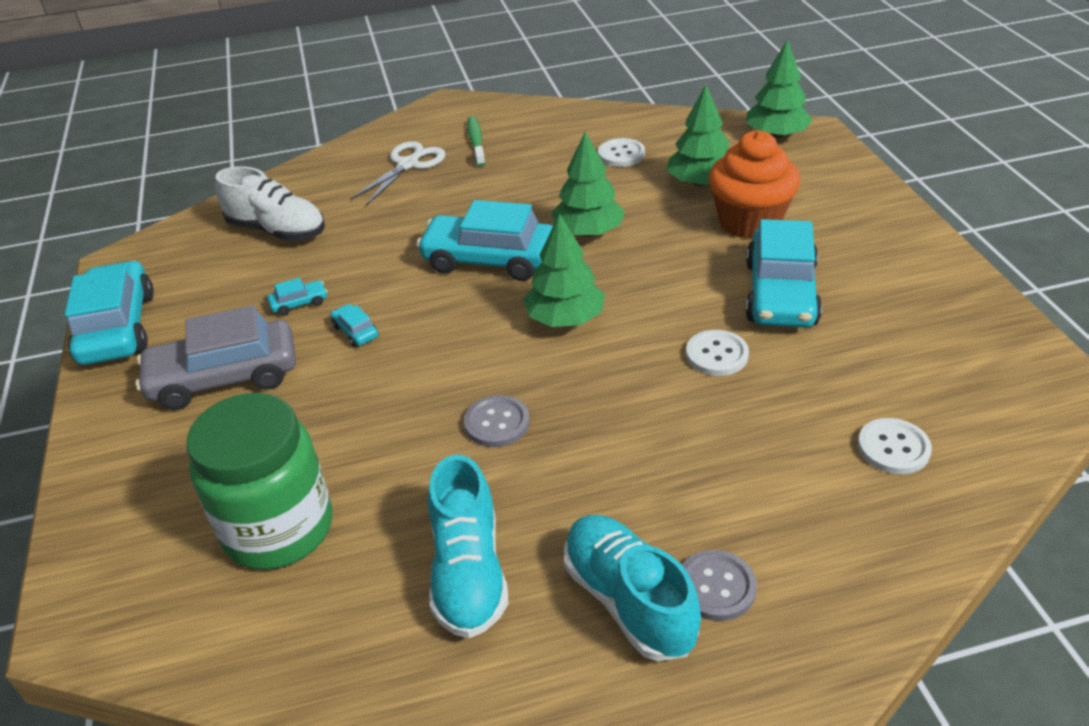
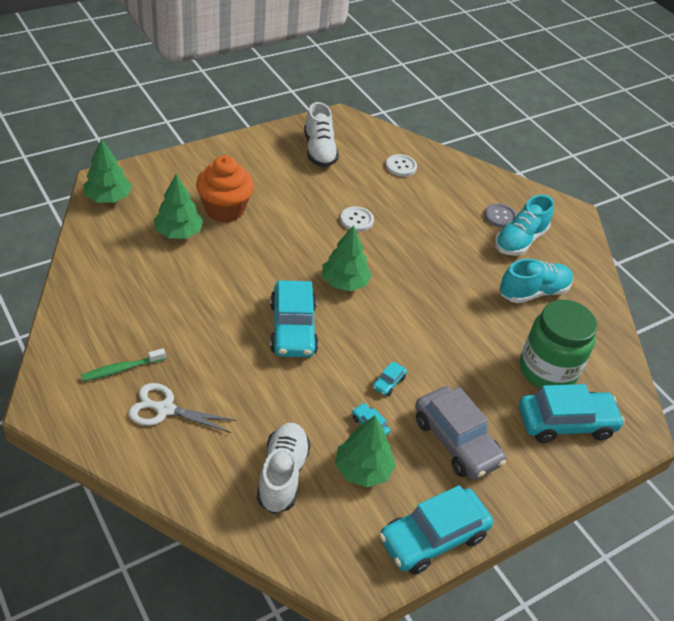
camera: 115 degrees left, 5 degrees up
grey button [464,395,530,447] -> none
green tree [552,132,625,236] -> green tree moved to [335,416,396,487]
white button [598,138,645,167] -> none
turquoise car [745,219,822,328] -> turquoise car moved to [519,384,625,443]
none -> white shoe [304,102,339,167]

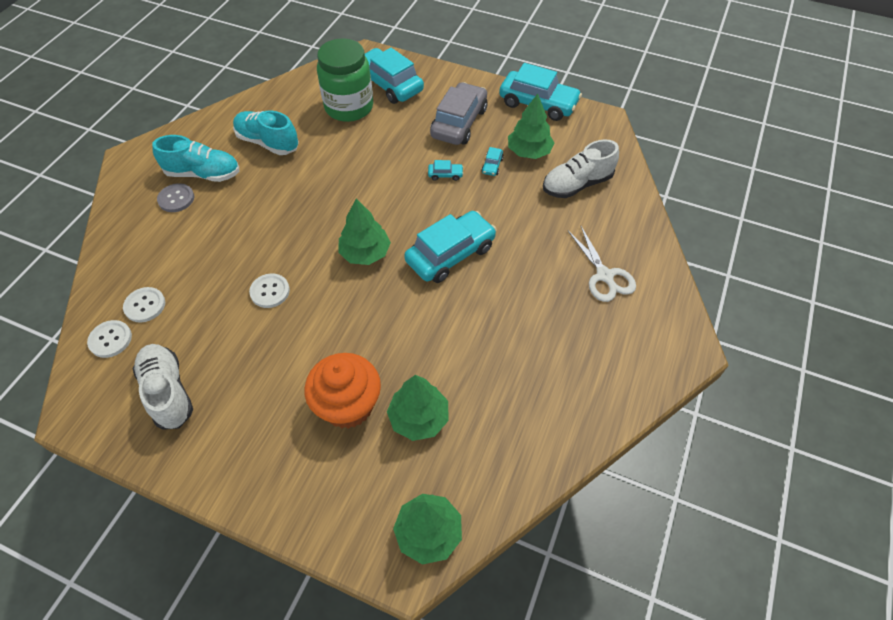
camera: 120 degrees left, 10 degrees up
green toothbrush [81,348,166,381] -> none
white shoe [304,102,339,167] -> white shoe turned 75 degrees counterclockwise [133,344,193,430]
none -> white button [87,320,132,358]

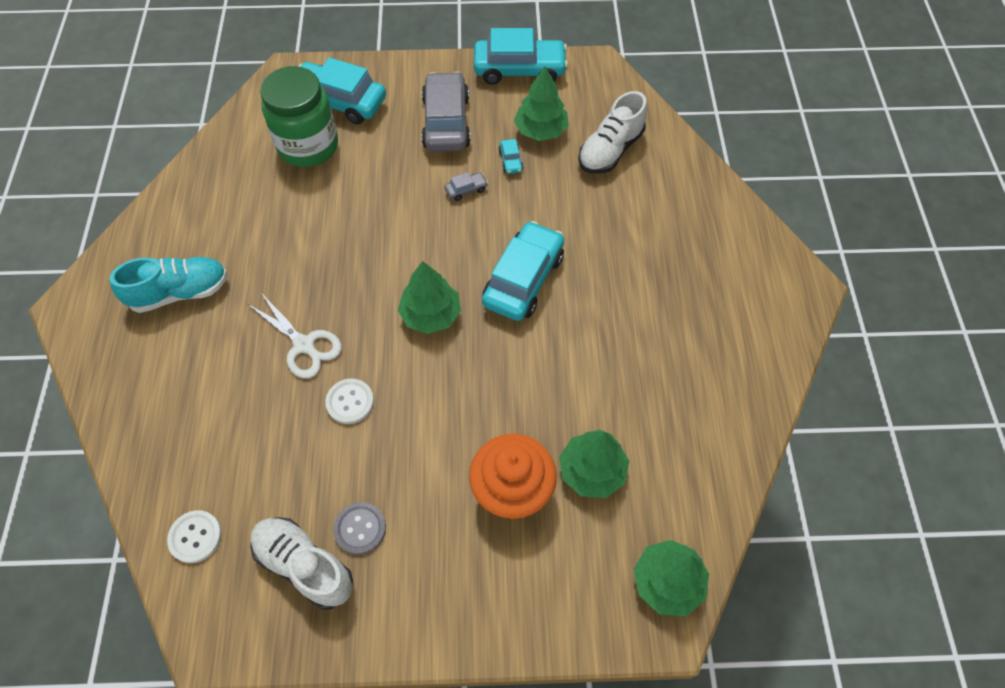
camera: 25 degrees left, 5 degrees up
white button [123,287,165,323] -> none
grey button [157,183,194,212] -> grey button moved to [333,502,386,555]
turquoise shoe [233,111,299,155] -> none
turquoise car [428,160,464,181] -> grey car [444,172,488,201]
white scissors [568,226,636,302] -> white scissors moved to [248,294,342,379]

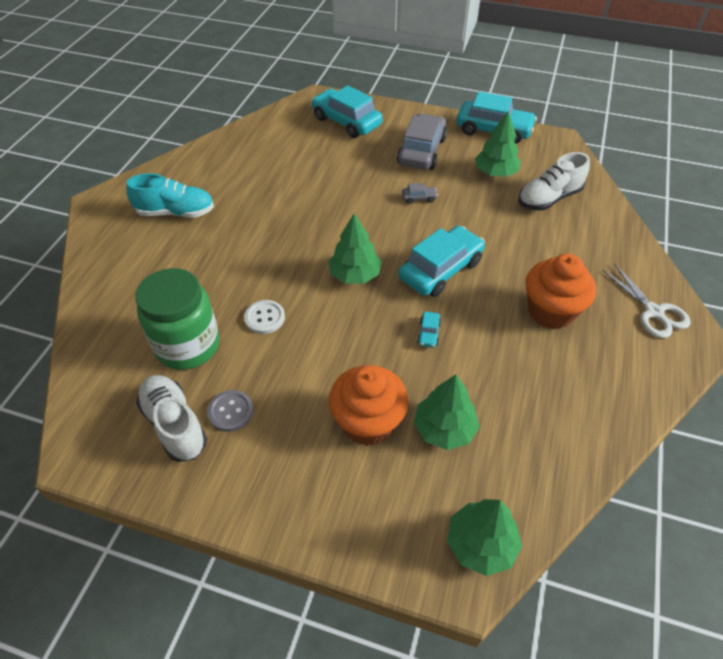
camera: 20 degrees right, 10 degrees down
white button [167,510,222,563] -> none
white scissors [248,294,342,379] -> white scissors moved to [603,264,691,338]
green jar [260,66,338,167] -> green jar moved to [135,268,220,370]
turquoise car [499,139,523,174] -> turquoise car moved to [417,312,441,348]
none -> orange cupcake [525,254,596,329]

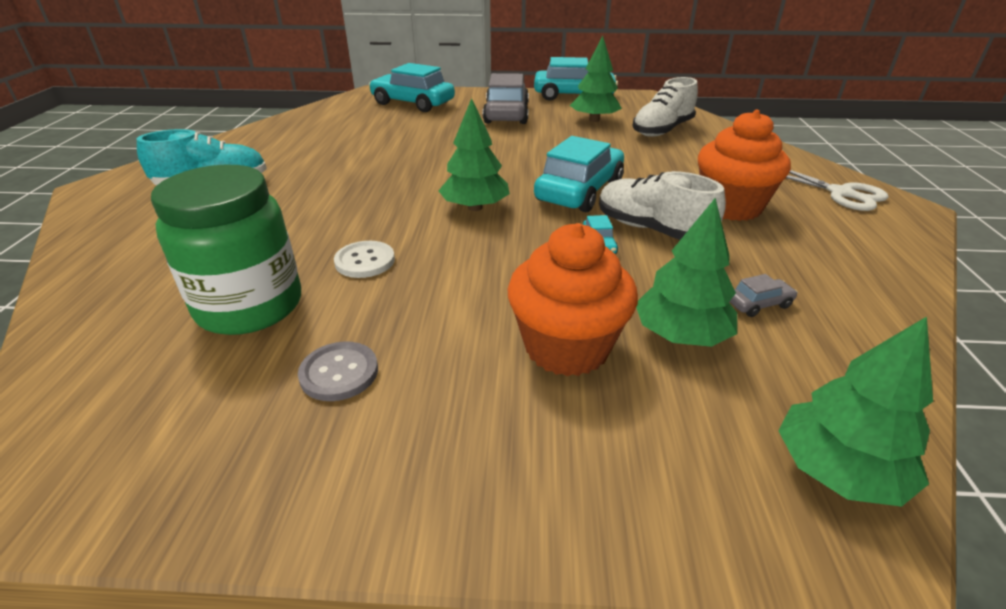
camera: 15 degrees left, 15 degrees down
white shoe [136,375,207,462] -> white shoe moved to [599,171,726,240]
grey car [402,183,438,204] -> grey car moved to [729,274,798,317]

